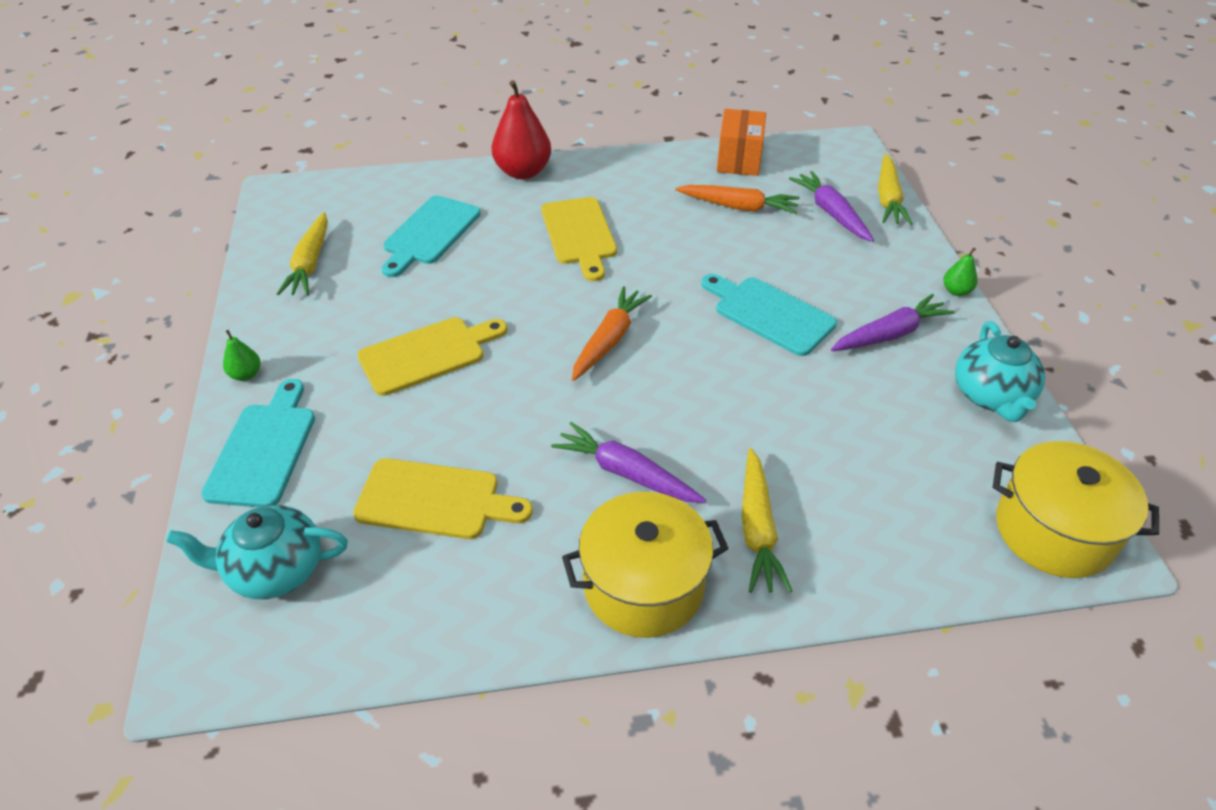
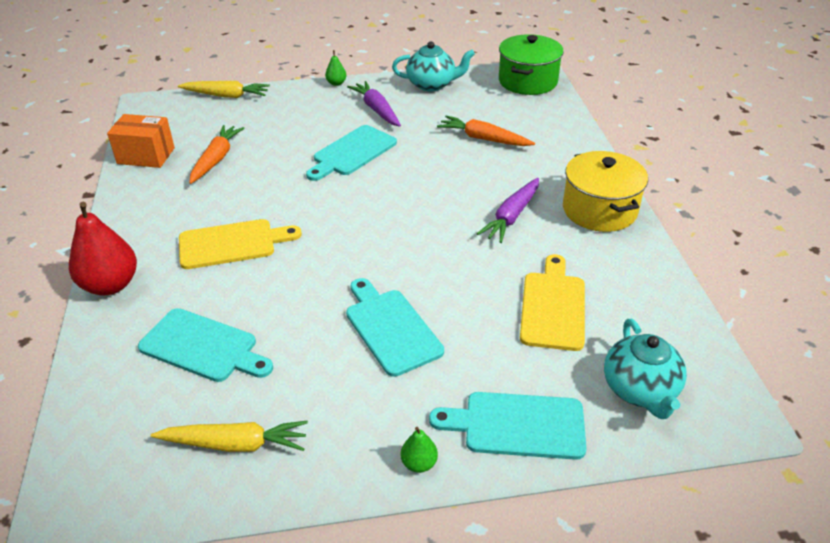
camera: 90 degrees left, 5 degrees down
yellow cutting board [357,317,507,396] -> turquoise cutting board [346,278,444,377]
orange carrot [572,286,652,381] -> orange carrot moved to [437,116,535,146]
yellow carrot [741,448,792,593] -> none
purple carrot [789,171,874,242] -> none
yellow pot [992,441,1159,578] -> green pot [499,34,564,95]

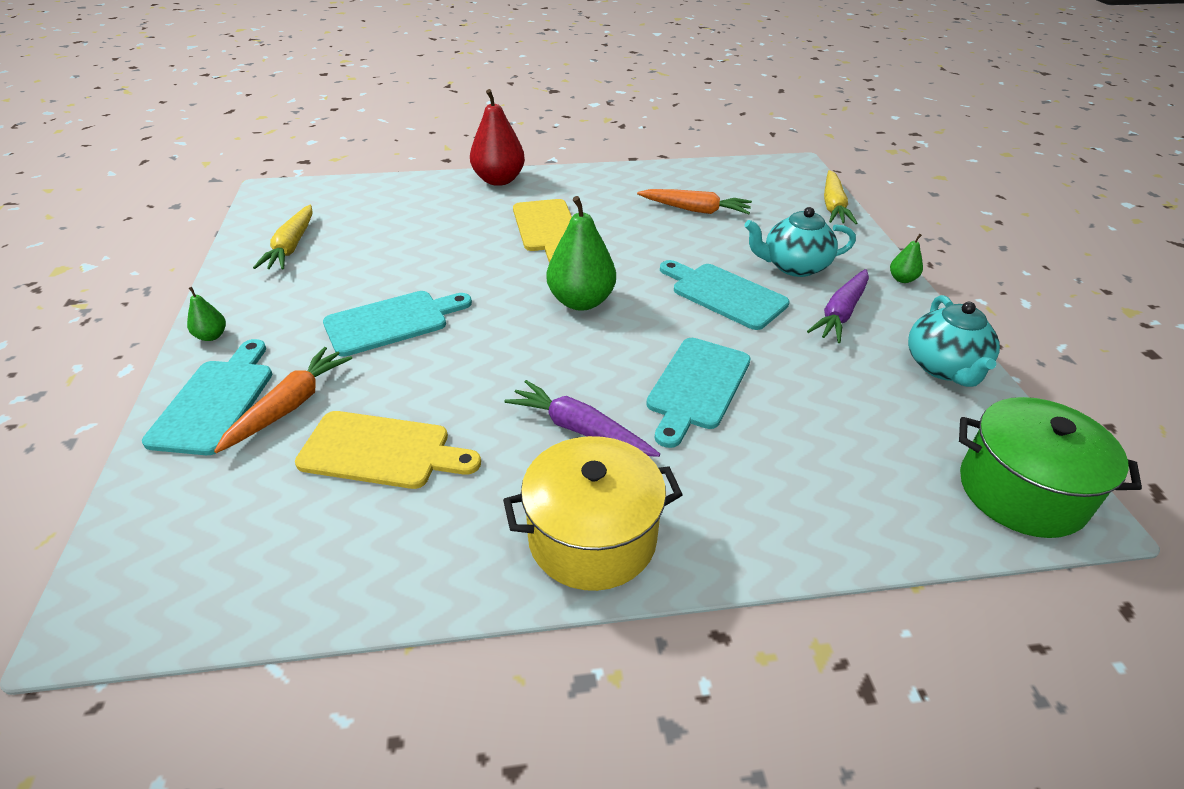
camera: 90 degrees right, 0 degrees up
orange box [107,114,175,168] -> none
turquoise cutting board [138,308,273,382] -> turquoise cutting board moved to [646,338,751,448]
purple carrot [347,81,401,127] -> purple carrot turned 150 degrees clockwise [807,269,869,343]
orange carrot [437,116,535,146] -> orange carrot moved to [214,347,352,453]
turquoise teapot [604,319,687,419] -> turquoise teapot moved to [744,207,856,277]
none -> green pear [547,196,616,311]

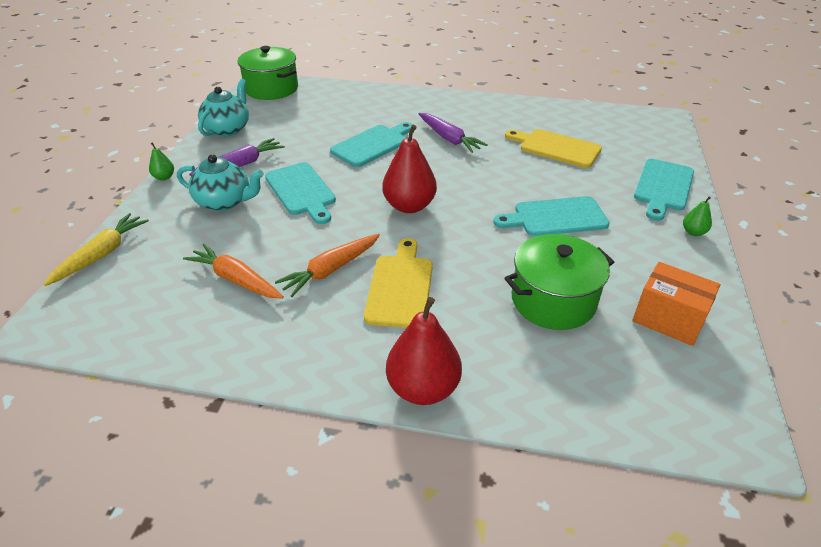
camera: 160 degrees left, 0 degrees up
orange carrot [214,347,352,453] -> orange carrot moved to [275,234,380,297]
yellow carrot [253,205,313,270] -> orange box [632,262,720,346]
yellow pot [503,436,683,591] -> none
green pear [547,196,616,311] -> red pear [382,125,437,213]
none -> green pot [505,234,614,330]

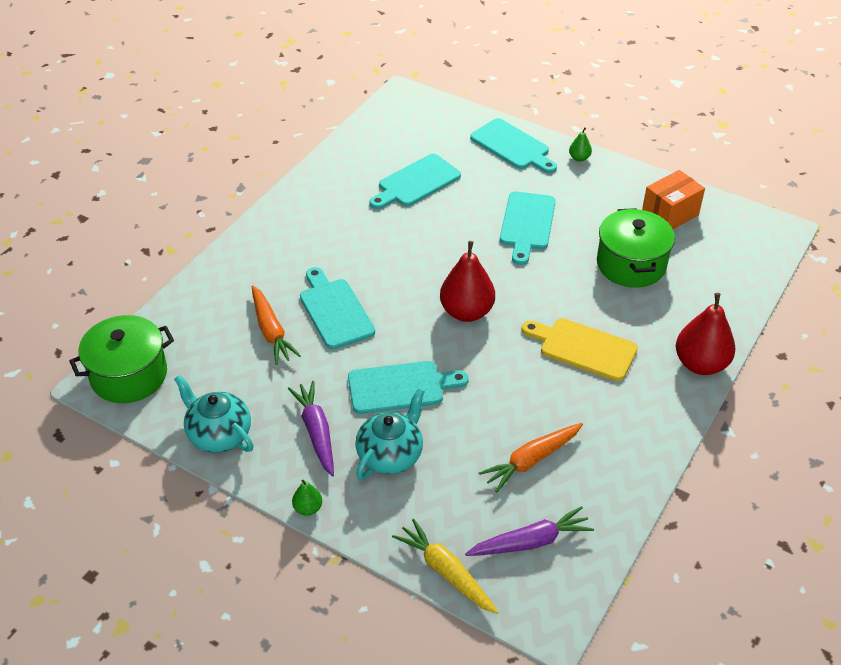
camera: 70 degrees left, 5 degrees up
orange carrot [275,234,380,297] -> orange carrot moved to [252,285,301,365]
purple carrot [418,113,488,153] -> purple carrot moved to [465,506,594,556]
yellow cutting board [505,129,602,168] -> turquoise cutting board [369,154,461,209]

